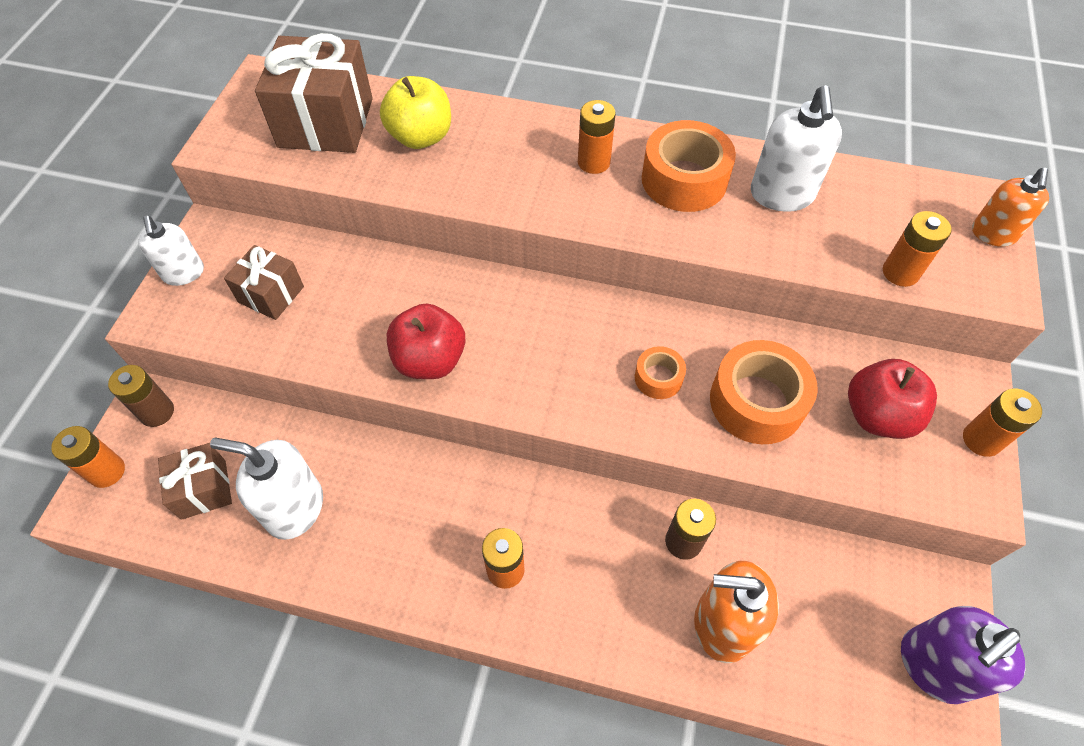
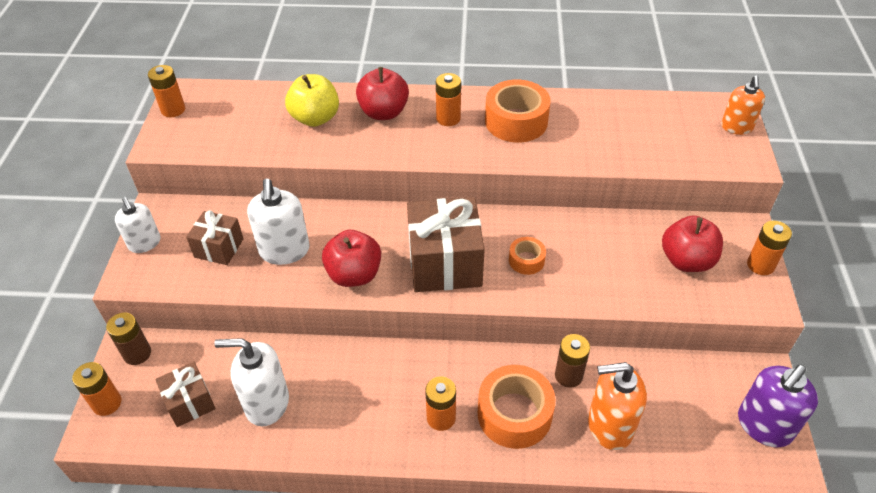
camera: 10 degrees left, 10 degrees down
brown gift [255,33,373,153] -> brown gift moved to [407,197,485,292]
orange tape [710,340,818,444] -> orange tape moved to [478,365,556,449]
white soap dispenser [751,85,842,212] -> white soap dispenser moved to [247,179,310,265]
orange battery [883,211,952,287] -> orange battery moved to [148,65,185,117]
none -> red apple [356,67,409,120]

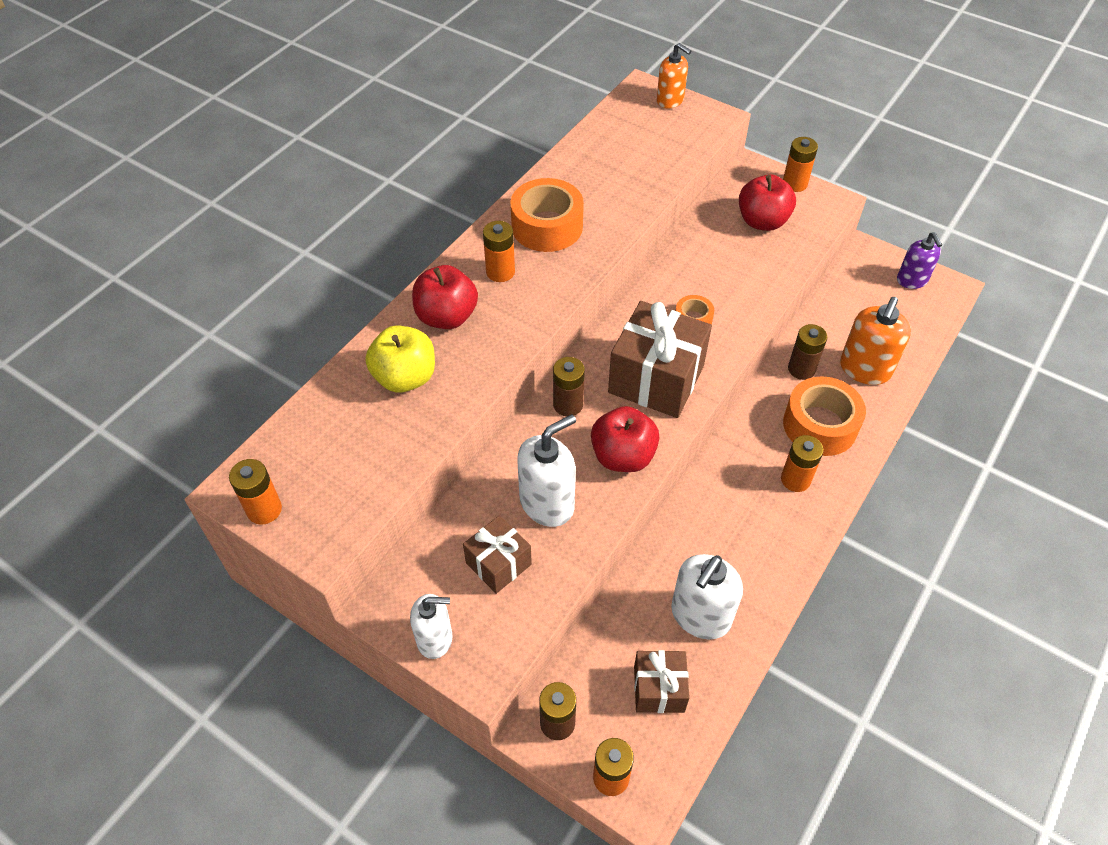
camera: 60 degrees left, 5 degrees up
white soap dispenser [247,179,310,265] -> white soap dispenser turned 60 degrees counterclockwise [517,414,576,527]
purple soap dispenser [738,365,818,448] -> purple soap dispenser [897,232,942,289], size x0.66
none -> brown battery [553,357,585,416]

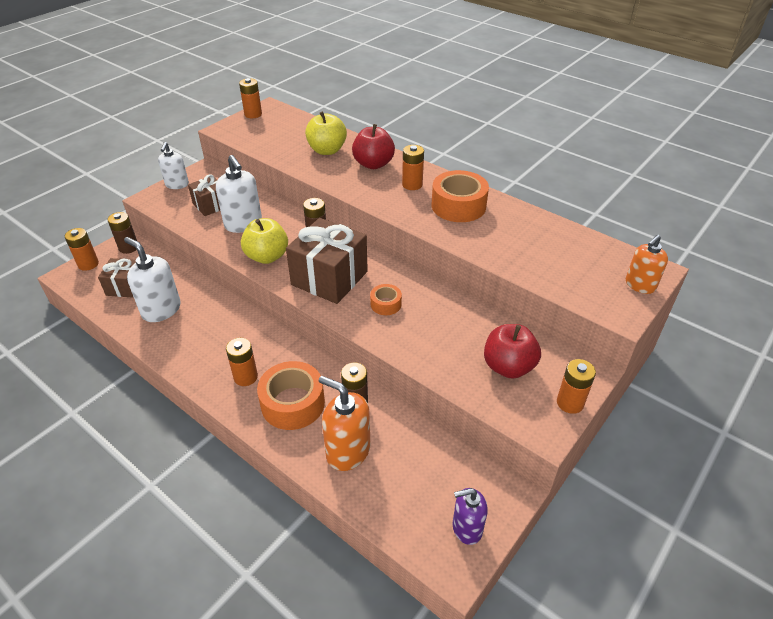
camera: 95 degrees right, 10 degrees down
red apple [591,406,660,472] -> yellow apple [241,218,288,264]

